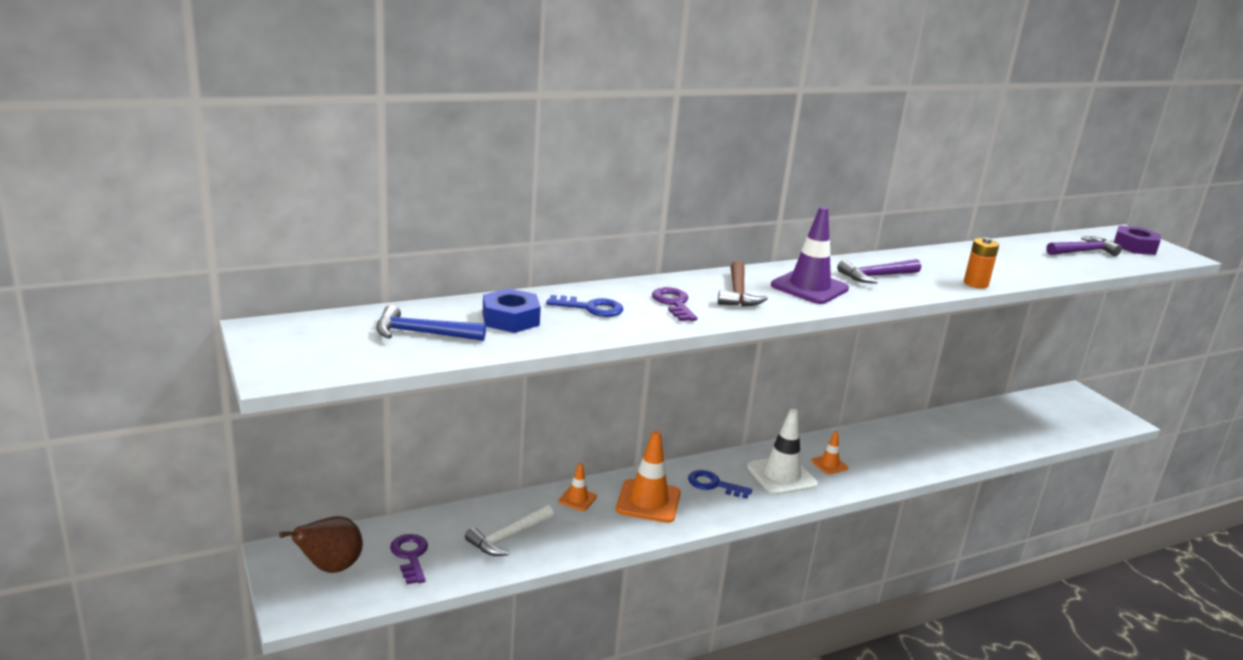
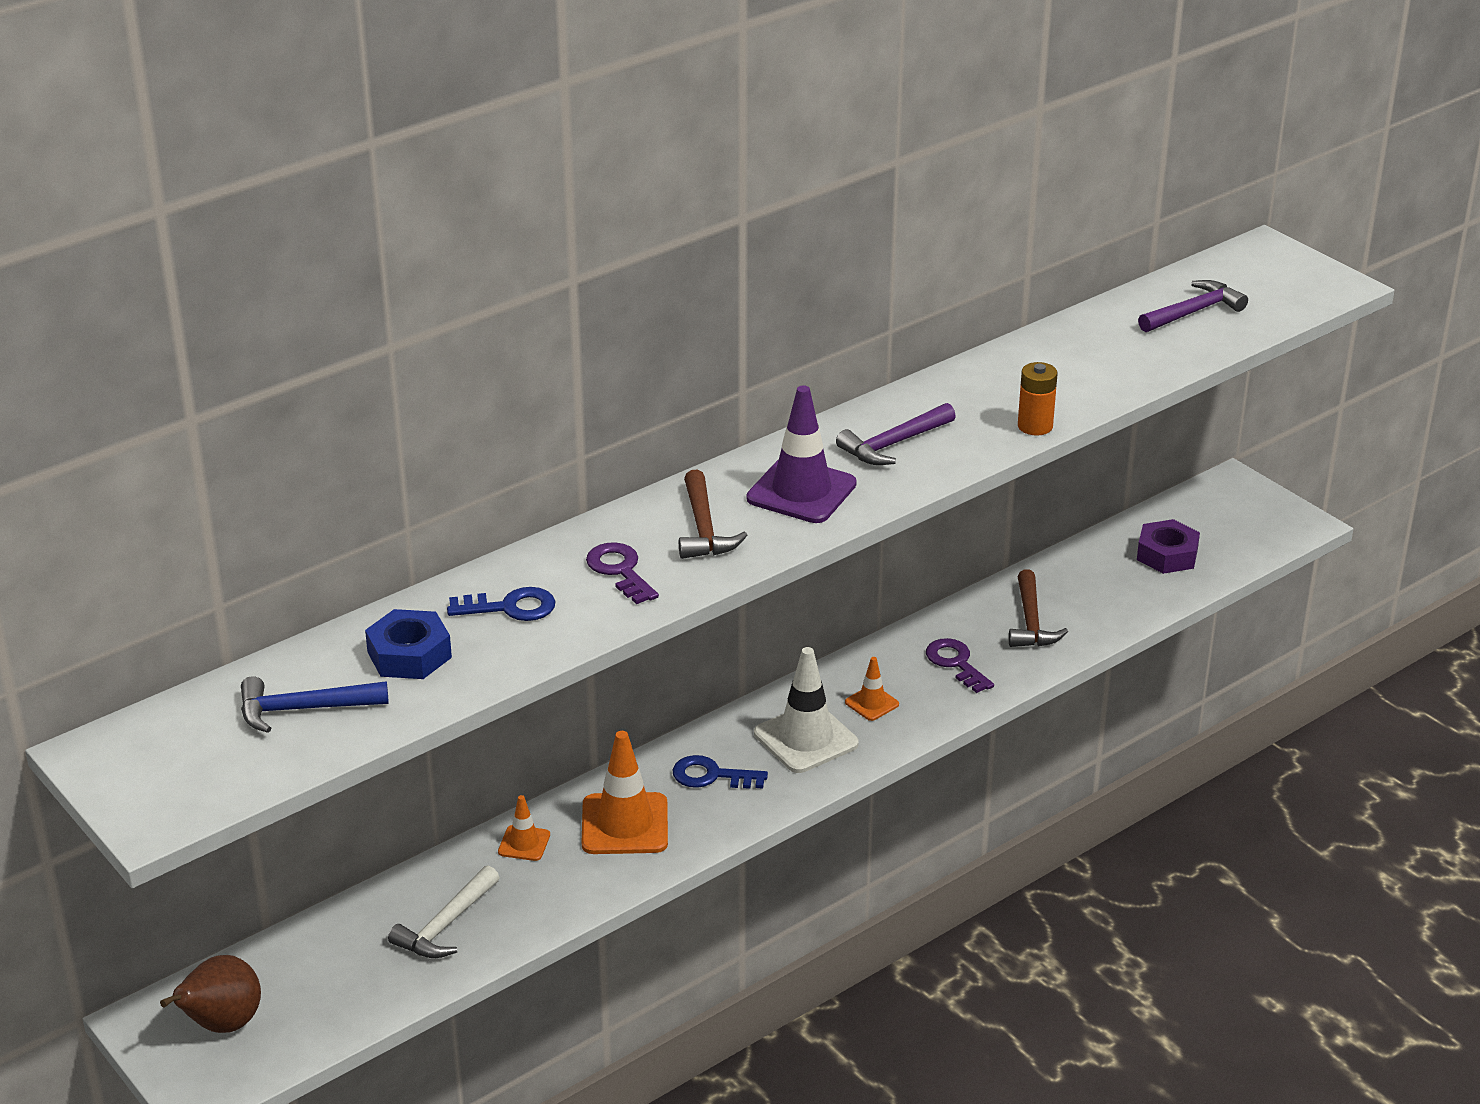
camera: 10 degrees left, 10 degrees up
purple key [390,534,428,584] -> purple key moved to [926,638,994,693]
purple nut [1114,226,1161,255] -> purple nut moved to [1137,519,1200,574]
none -> brown hammer [1009,570,1068,647]

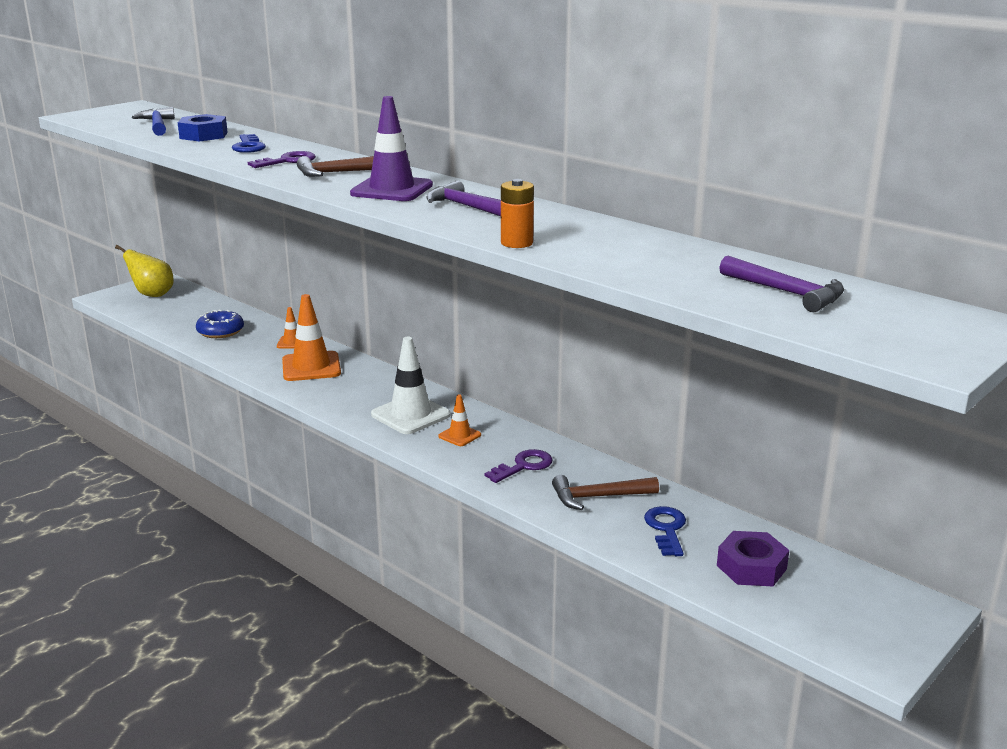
camera: 80 degrees right, 10 degrees down
brown pear [160,955,261,1033] -> yellow pear [115,245,174,297]
white hammer [388,865,500,958] -> blue donut [196,309,244,338]
blue key [673,755,768,789] -> blue key moved to [644,506,686,556]

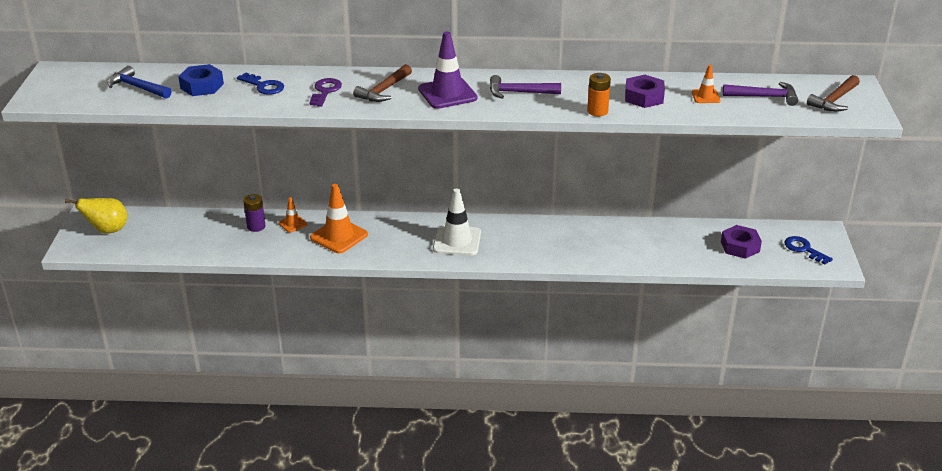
camera: 40 degrees left, 10 degrees up
blue donut [196,309,244,338] -> none
orange traffic cone [438,394,481,446] -> orange traffic cone moved to [692,65,721,103]
purple key [485,449,553,483] -> none
brown hammer [552,475,659,510] -> brown hammer moved to [807,75,860,112]
blue key [644,506,686,556] -> blue key moved to [785,236,833,265]
none -> purple battery [243,194,265,232]
none -> purple nut [625,75,665,108]

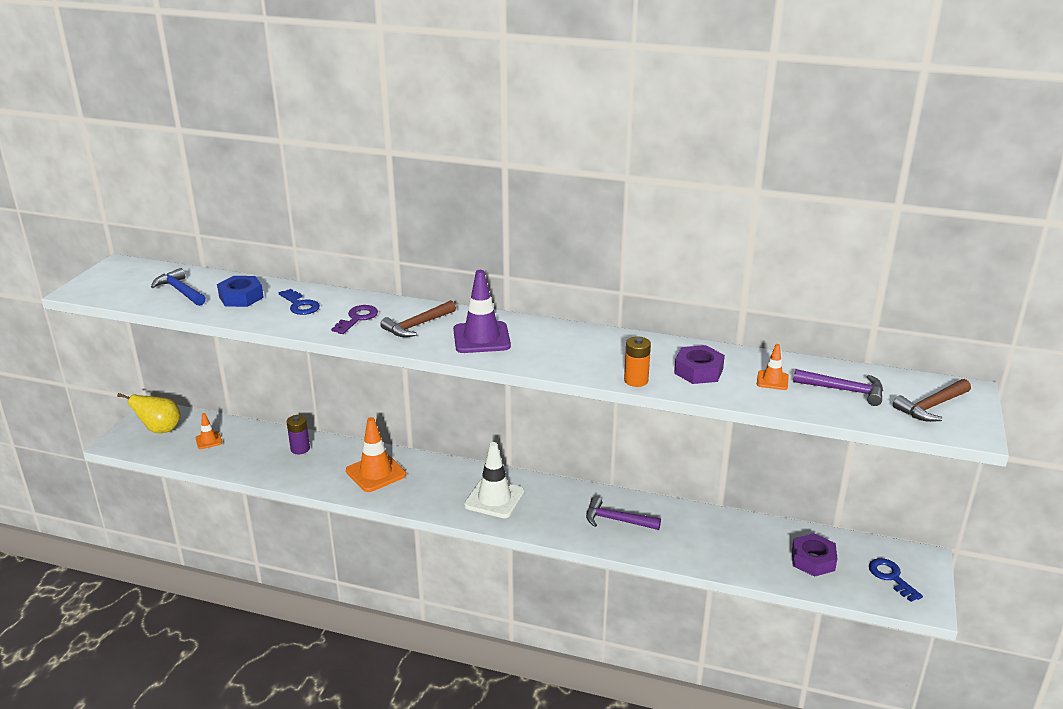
camera: 15 degrees right, 5 degrees down
orange traffic cone [278,197,308,233] -> orange traffic cone moved to [195,413,222,449]
purple hammer [490,75,561,99] -> purple hammer moved to [586,497,661,530]

